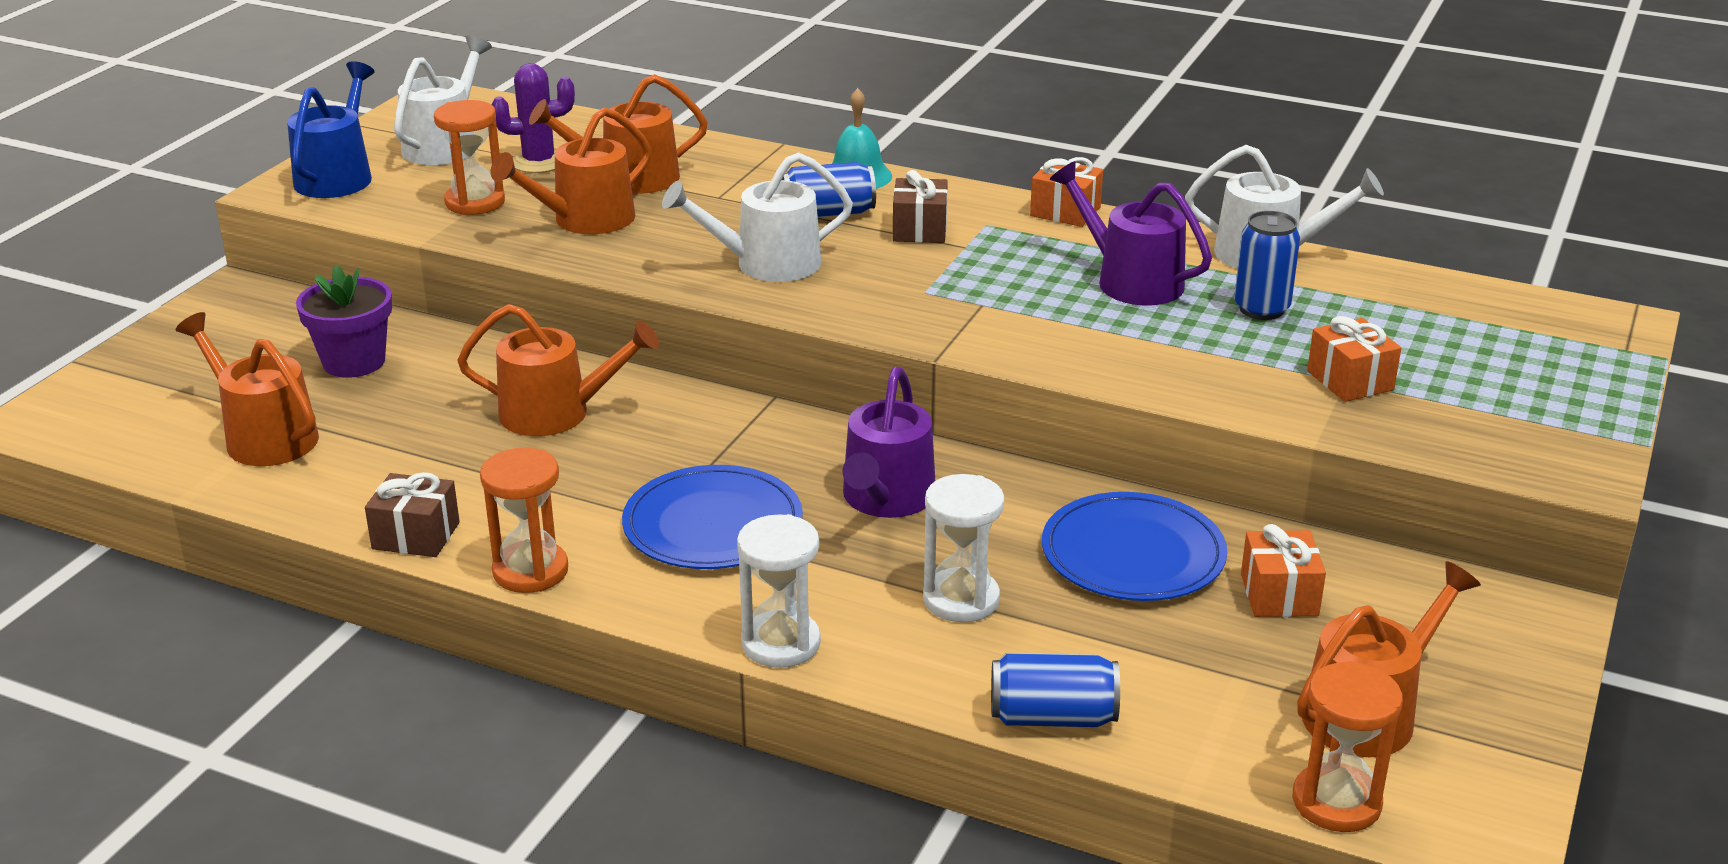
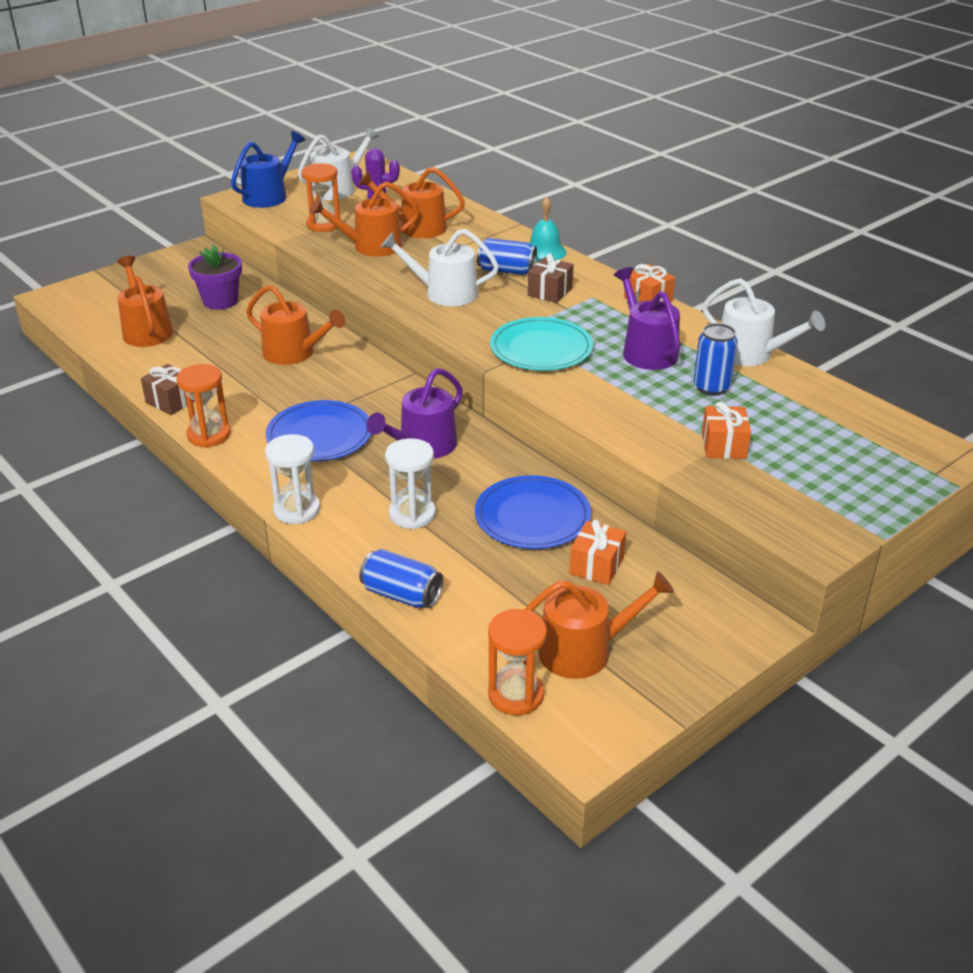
camera: 25 degrees right, 5 degrees up
none -> turquoise plate [490,317,593,371]

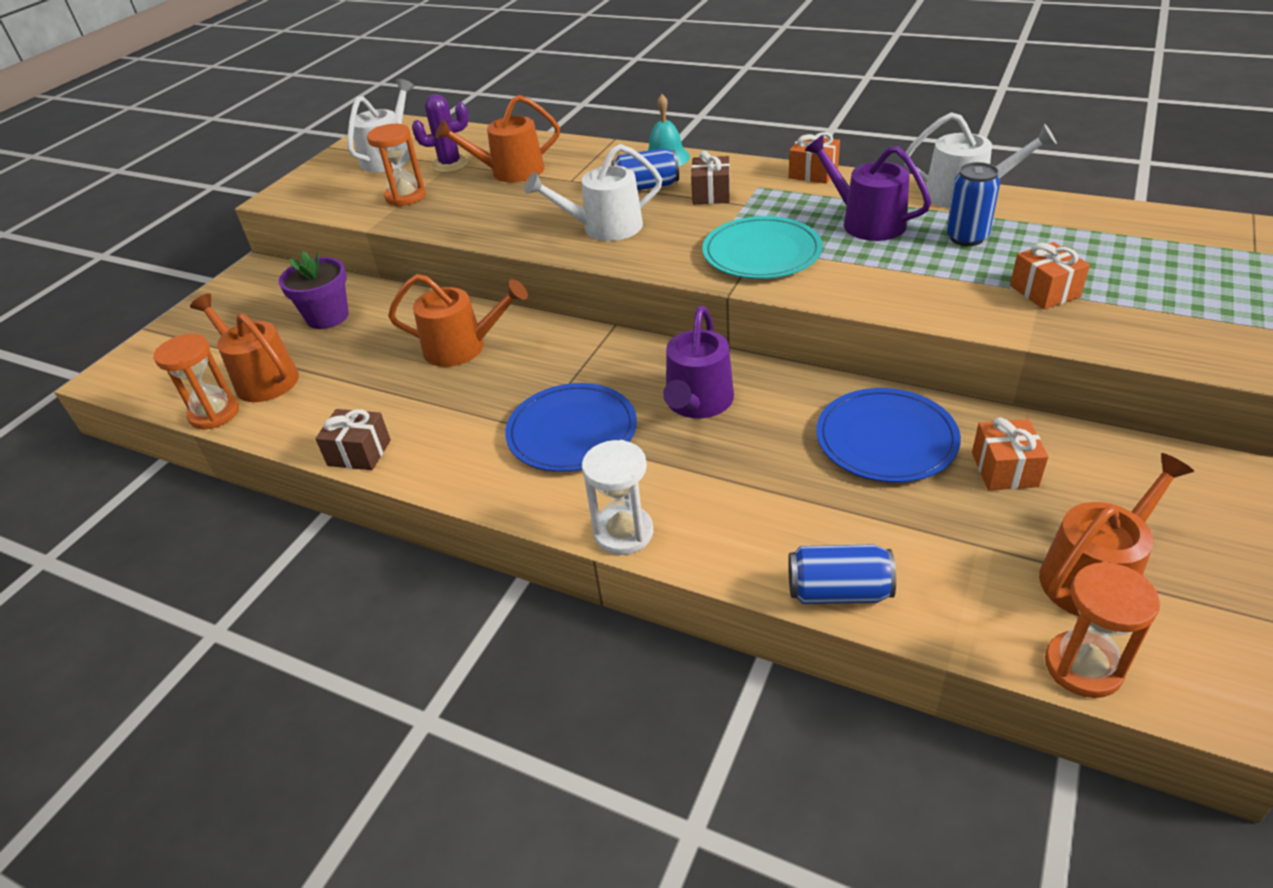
camera: 20 degrees left, 5 degrees up
orange hourglass [176,364,230,447] -> orange hourglass moved to [154,334,239,430]
blue watering can [231,131,305,208] -> none
orange watering can [309,182,419,257] -> none
white hourglass [385,438,436,529] -> none

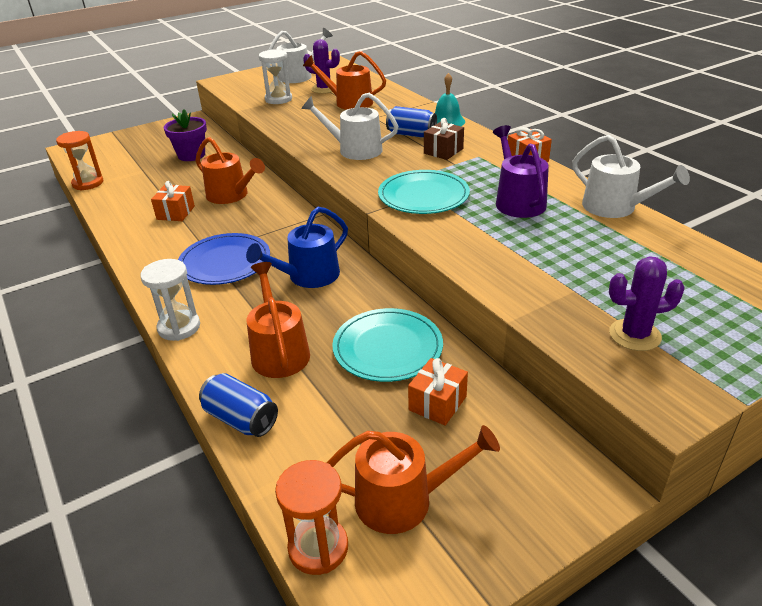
camera: 30 degrees right, 5 degrees down
orange watering can [190,293,299,402] -> orange watering can moved to [247,262,310,378]
brown gift [315,409,391,470] -> none
orange hourglass [367,124,426,207] -> white hourglass [259,49,292,104]
purple watering can [663,306,734,418] -> blue watering can [246,207,348,288]
blue plate [816,388,961,483] -> turquoise plate [332,308,443,382]
blue can [946,162,1000,246] -> none
orange gift [1010,242,1090,309] -> orange gift moved to [151,181,195,221]
none -> purple cactus [609,257,685,351]

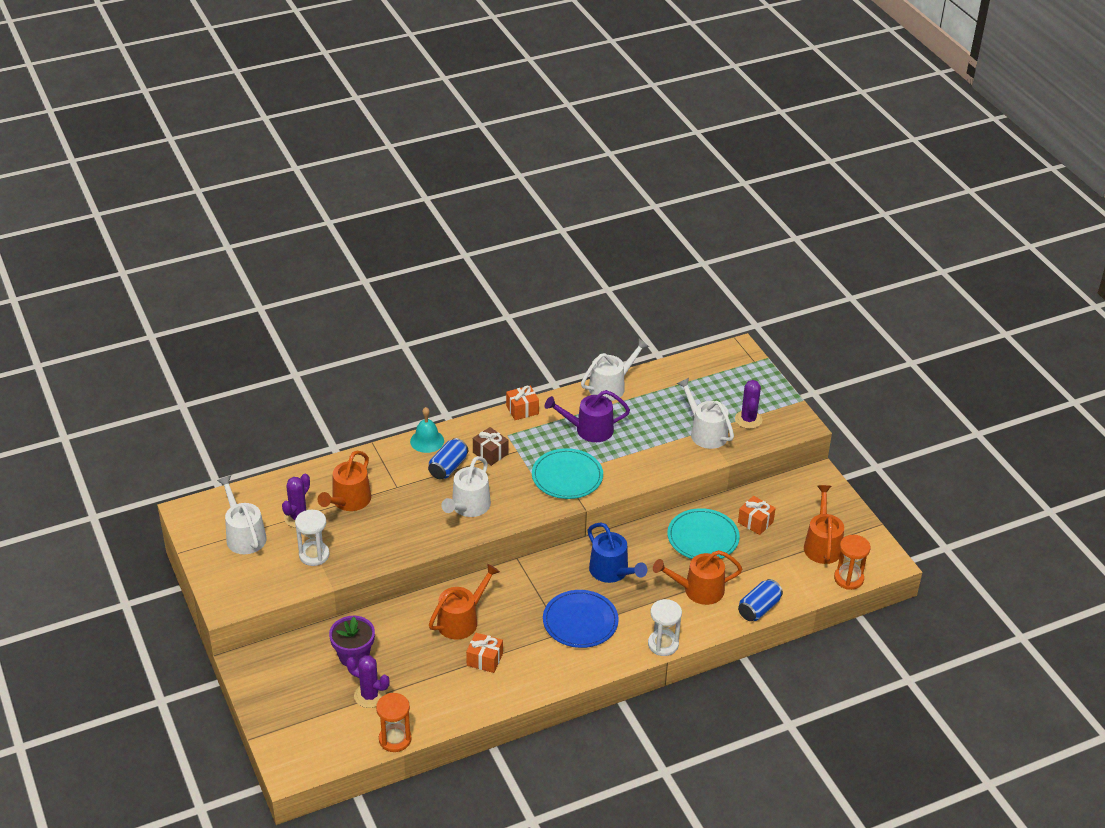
camera: 85 degrees left, 5 degrees up
none -> purple cactus [346,655,390,708]
none -> white watering can [677,378,734,449]

